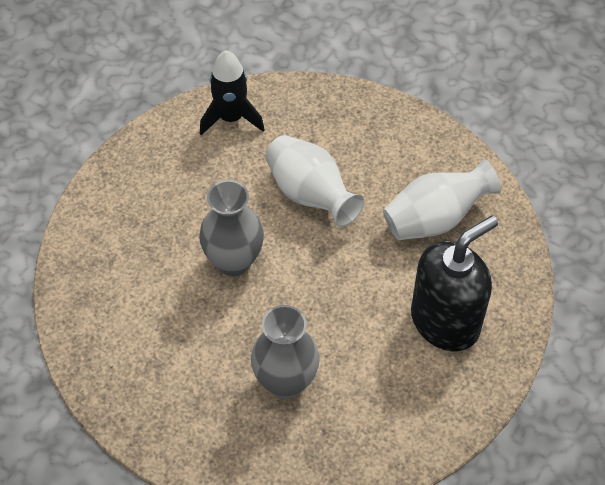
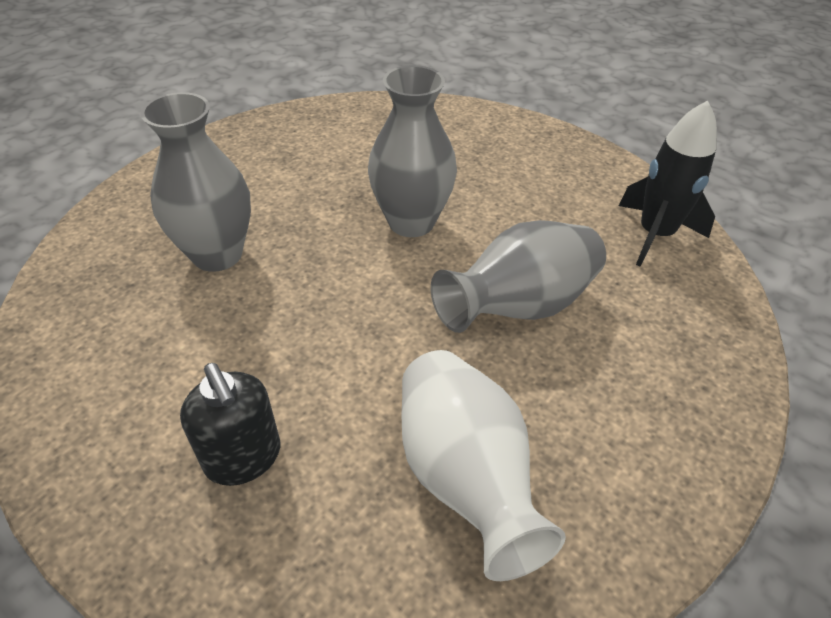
camera: 95 degrees right, 10 degrees down
white vase [265,135,364,227] -> grey vase [431,220,606,333]
black soap dispenser [411,216,498,351] -> black soap dispenser [180,363,280,486], size x0.56

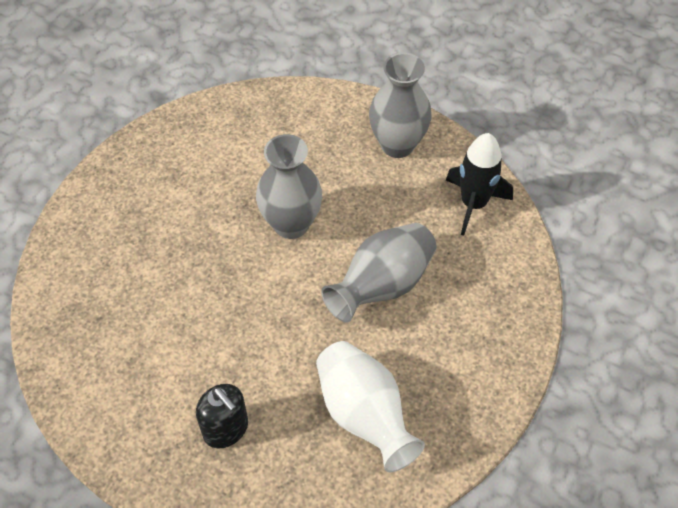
camera: 10 degrees left, 10 degrees up
grey vase [140,92,251,272] -> grey vase moved to [369,53,432,158]

